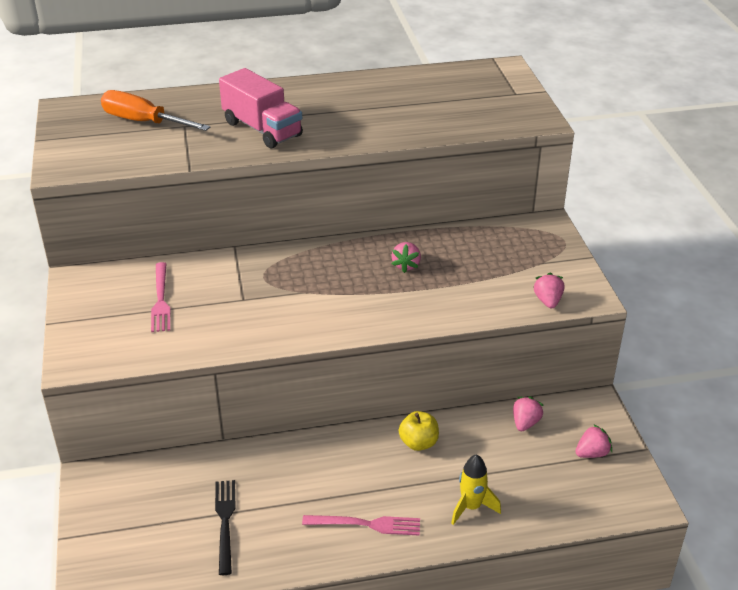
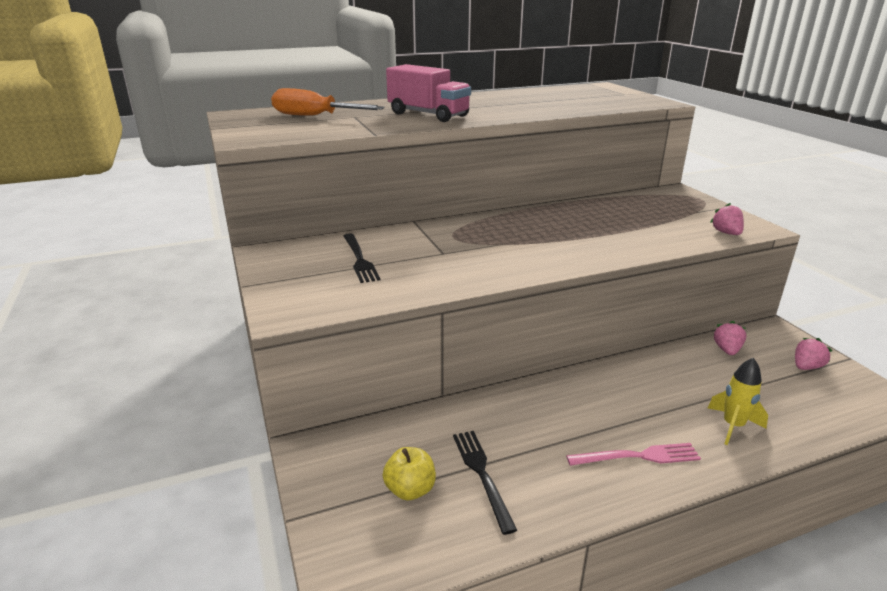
camera: 10 degrees left, 10 degrees down
pink fork [151,262,170,332] -> black fork [343,234,381,283]
pink strawberry [392,242,421,273] -> none
yellow apple [399,411,439,451] -> yellow apple moved to [383,447,436,500]

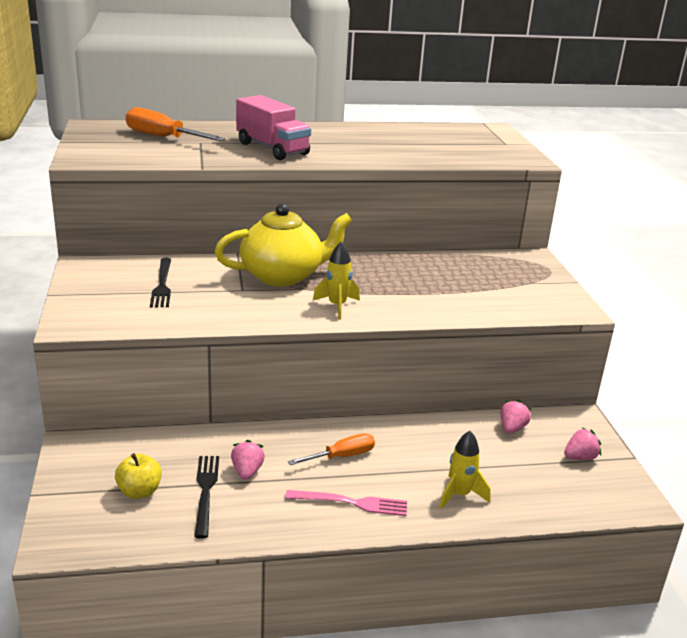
camera: 10 degrees right, 0 degrees up
pink strawberry [710,203,744,235] -> pink strawberry moved to [231,440,265,480]
none -> yellow teapot [215,203,352,287]
none -> orange screwdriver [288,433,375,465]
none -> yellow rocket [313,241,360,320]

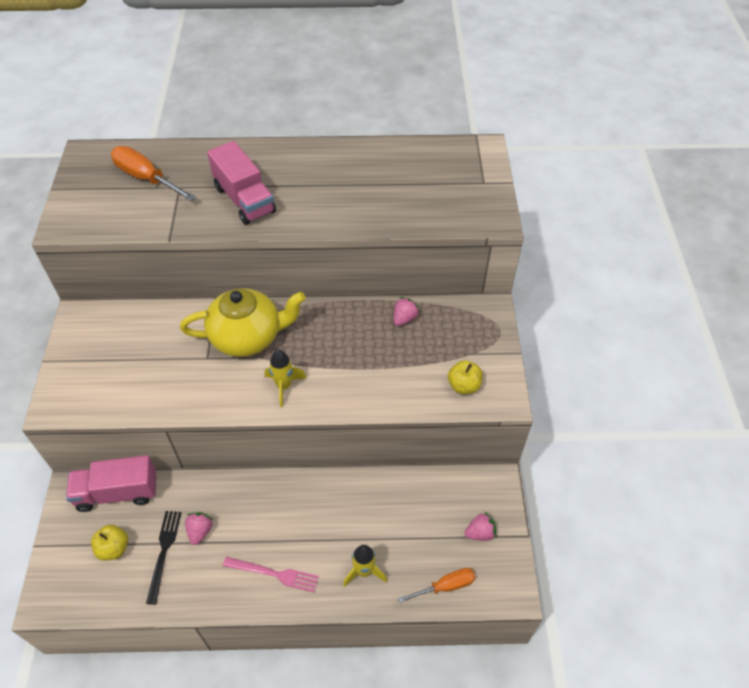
camera: 10 degrees right, 25 degrees up
black fork [150,258,171,307] -> none
orange screwdriver [288,433,375,465] -> orange screwdriver moved to [398,568,476,603]
pink strawberry [501,400,531,433] -> pink strawberry moved to [394,297,420,326]
none -> pink truck [66,455,156,512]
none -> yellow apple [448,360,483,394]

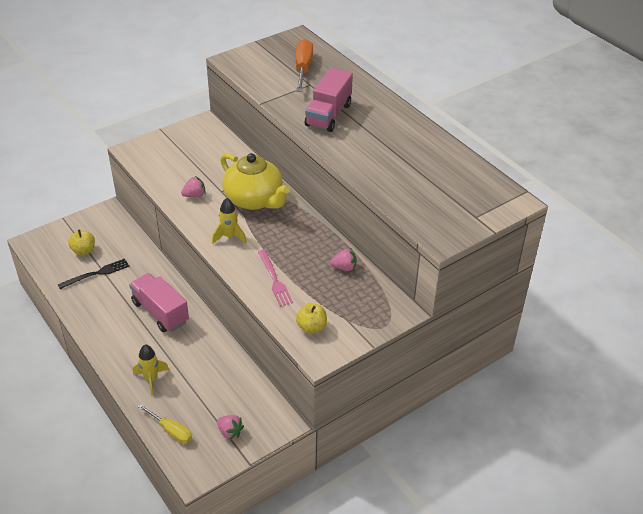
camera: 55 degrees right, 10 degrees down
pink truck [66,455,156,512] -> pink truck moved to [129,273,189,332]
pink strawberry [185,512,213,545] -> pink strawberry moved to [181,176,206,197]
pink fork [223,557,319,592] -> pink fork moved to [258,250,293,307]
orange screwdriver [398,568,476,603] -> yellow screwdriver [138,404,192,444]

